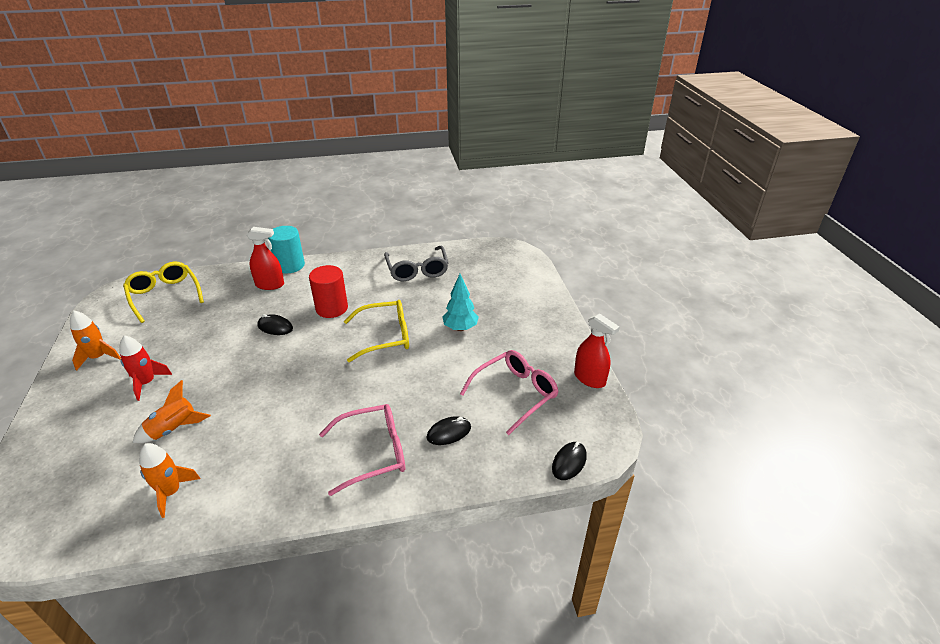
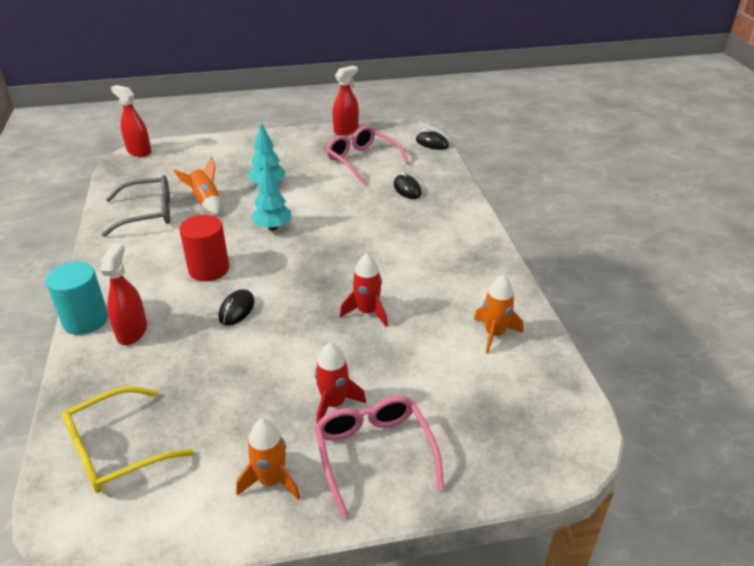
camera: 90 degrees left, 0 degrees up
orange rocket [133,380,211,443] -> orange rocket moved to [173,157,221,215]
pink glasses [319,404,405,496] -> pink glasses moved to [314,396,444,518]
yellow glasses [344,300,409,362] -> turquoise tree [251,161,291,231]
none -> red spray bottle [111,85,151,157]
none -> red rocket [340,253,388,326]

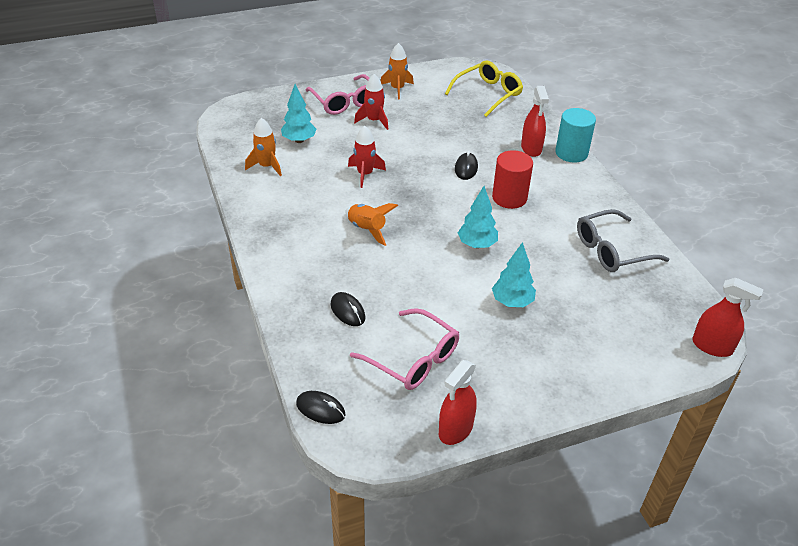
camera: 170 degrees right, 5 degrees up
orange rocket [173,157,221,215] -> orange rocket moved to [345,203,398,246]
none -> turquoise tree [281,84,316,143]

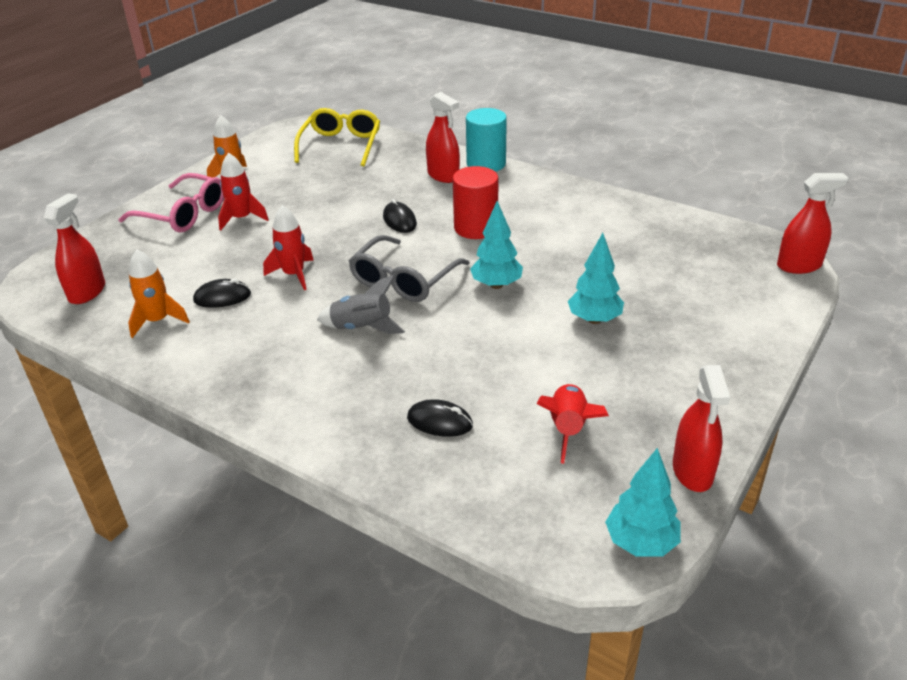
camera: 35 degrees left, 5 degrees down
turquoise tree [281,84,316,143] -> turquoise tree moved to [605,448,681,557]
black mouse [296,391,346,424] -> black mouse moved to [193,279,251,308]
orange rocket [345,203,398,246] -> grey rocket [317,275,405,334]
pink glasses [350,308,459,390] -> red rocket [537,384,609,464]
grey glasses [577,209,669,272] -> grey glasses moved to [349,235,469,302]
none -> red spray bottle [44,193,105,304]

